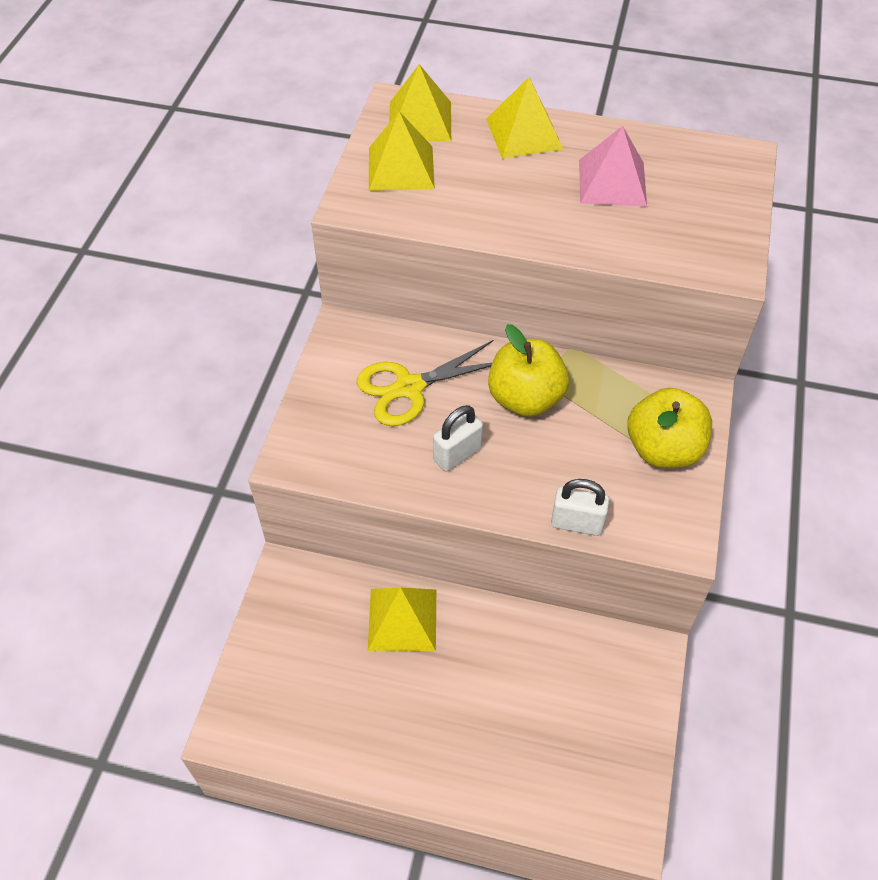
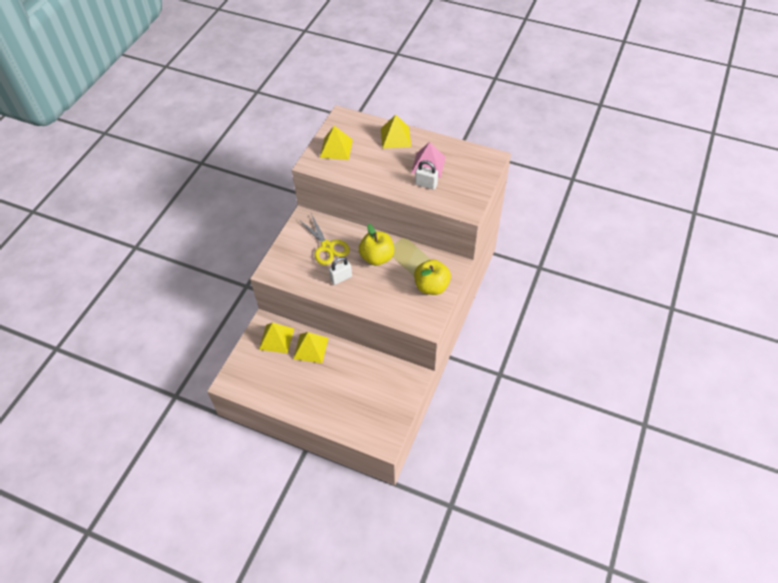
camera: 10 degrees right, 0 degrees up
yellow scissors [357,340,493,426] -> yellow scissors turned 105 degrees counterclockwise [299,214,350,265]
yellow pyramid [389,64,451,141] -> yellow pyramid moved to [259,323,294,354]
white padlock [551,479,609,536] -> white padlock moved to [415,160,438,190]

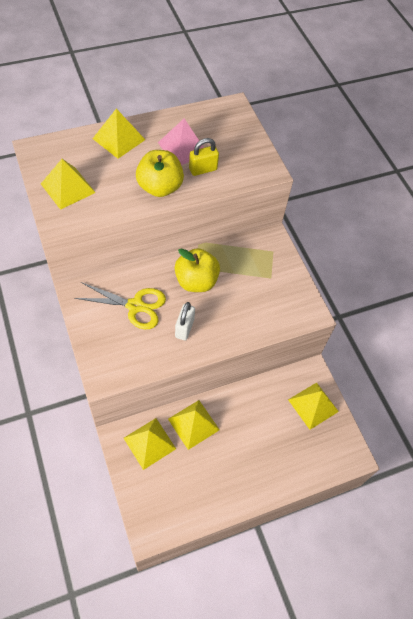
camera: 50 degrees left, 5 degrees up
yellow apple [414,260,451,295] -> yellow apple moved to [136,150,184,197]
white padlock [415,160,438,190] -> yellow padlock [189,138,219,176]
none -> yellow pyramid [288,383,339,430]

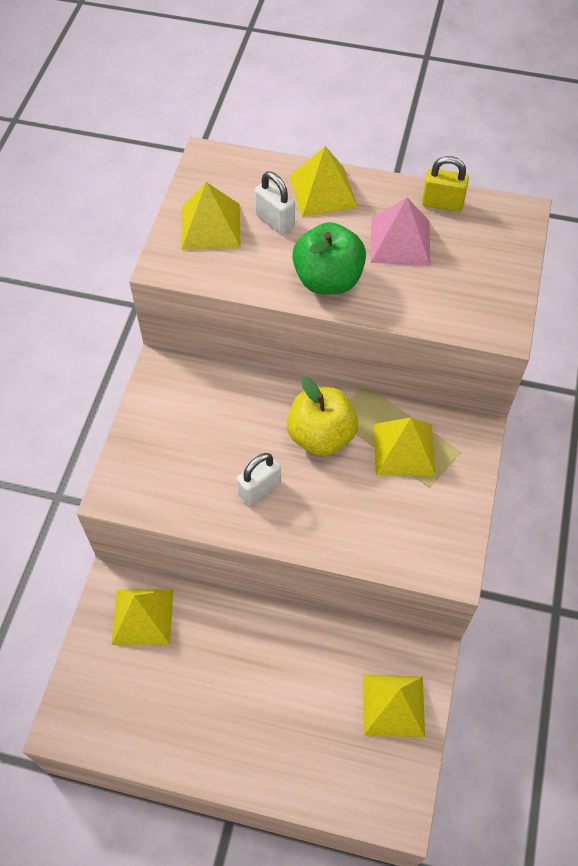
camera: 40 degrees right, 0 degrees up
yellow scissors [74,282,166,329] -> none
yellow apple [136,150,184,197] -> green apple [292,222,366,294]
yellow pyramid [168,400,220,450] -> yellow pyramid moved to [374,418,436,476]
yellow padlock [189,138,219,176] -> yellow padlock moved to [422,156,469,212]
none -> white padlock [255,172,295,234]

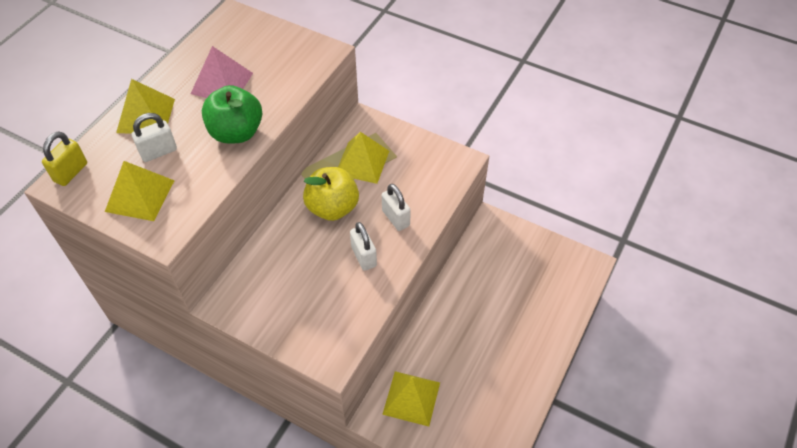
camera: 75 degrees left, 5 degrees down
yellow pyramid [363,675,425,738] -> none
yellow padlock [422,156,469,212] -> yellow padlock moved to [42,131,87,186]
none -> white padlock [382,184,411,231]

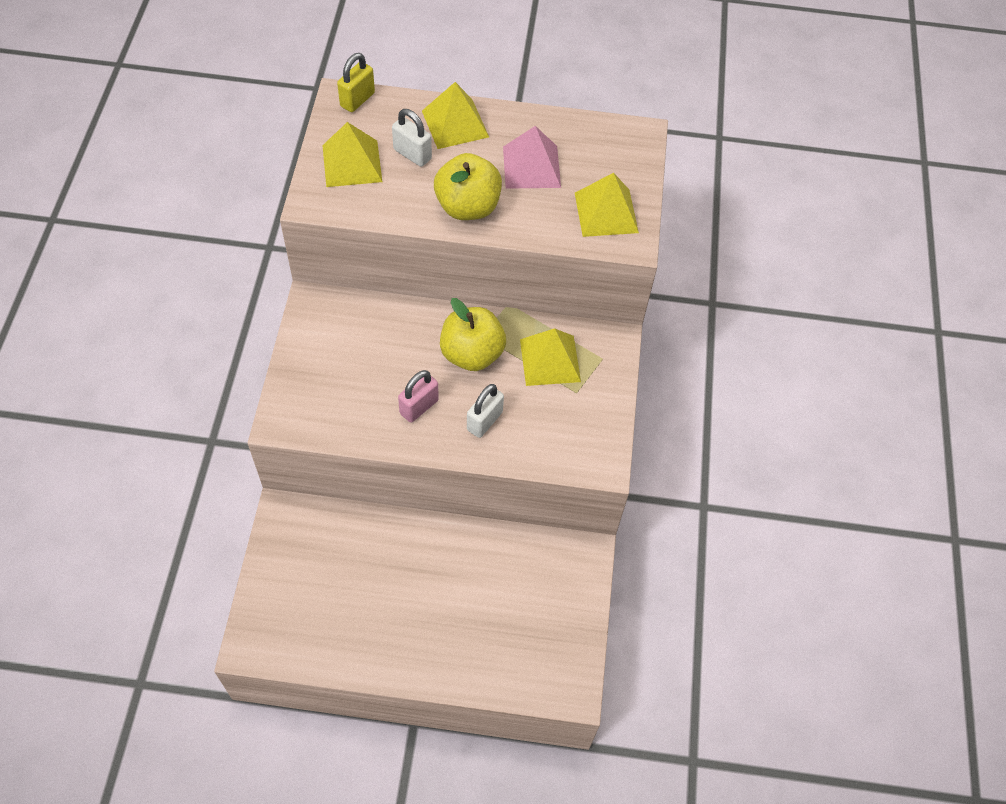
camera: 65 degrees right, 5 degrees up
yellow padlock [42,131,87,186] -> yellow padlock turned 60 degrees counterclockwise [337,53,375,112]
green apple [202,85,262,144] -> yellow apple [434,153,502,220]
white padlock [350,222,377,271] -> pink padlock [398,370,439,423]
yellow pyramid [382,371,440,427] -> yellow pyramid moved to [575,173,639,237]

